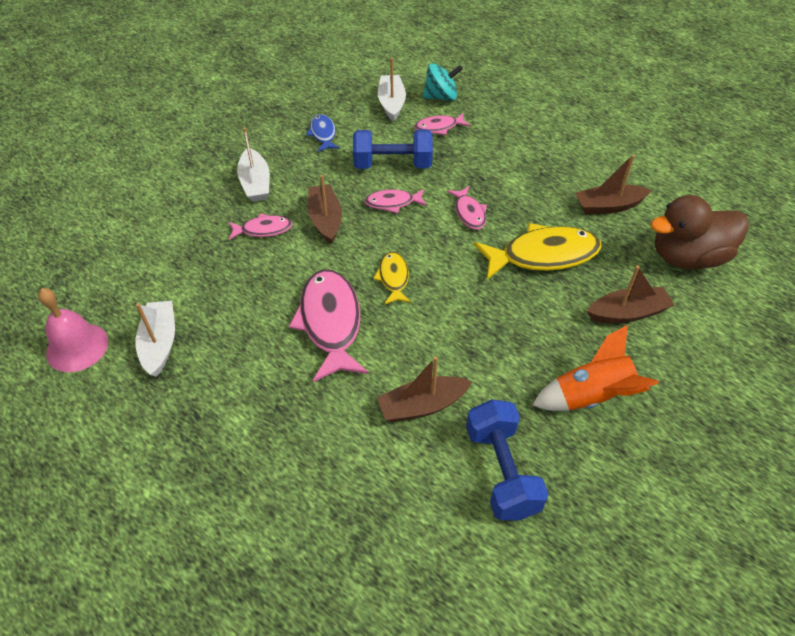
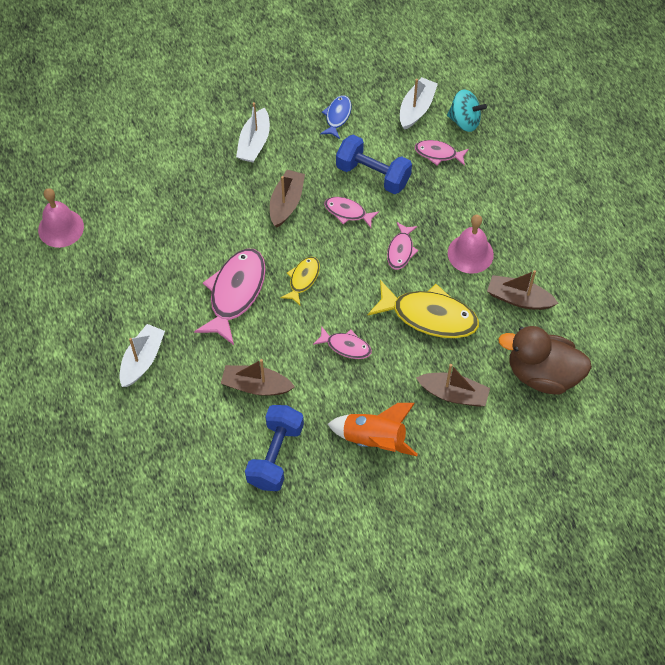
camera: 30 degrees right, 10 degrees up
white boat [135,301,175,377] -> white boat moved to [120,324,165,387]
pink fish [229,213,293,240] -> pink fish moved to [313,326,372,359]
none -> pink bell [448,215,494,274]

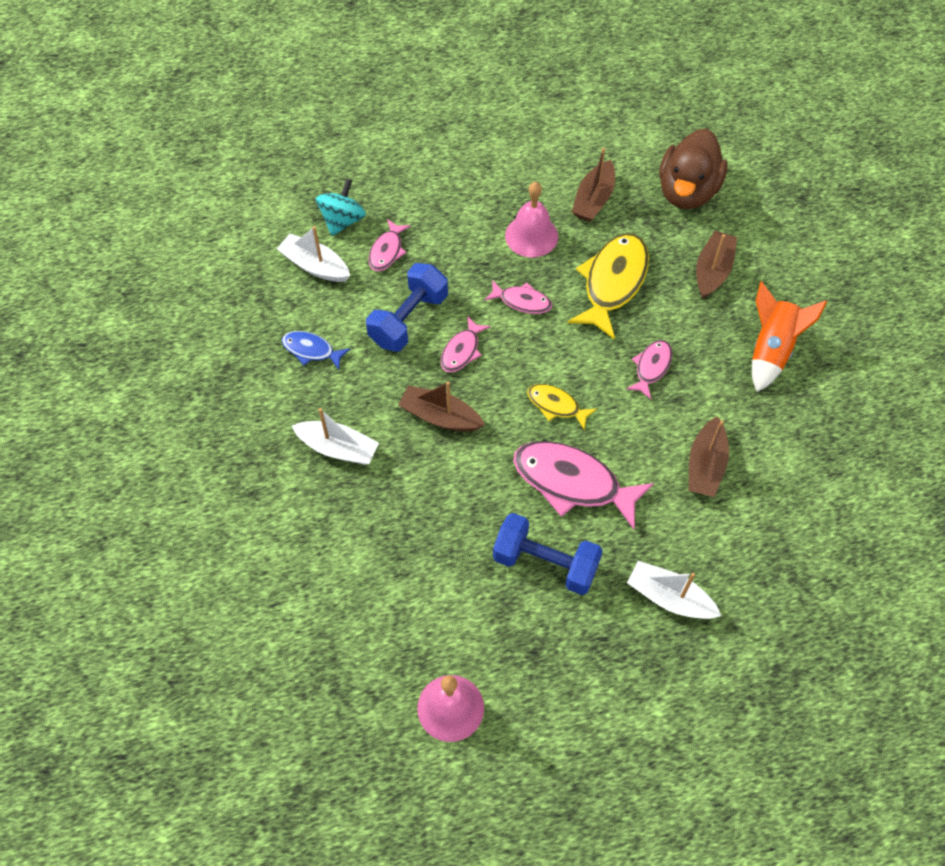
camera: 85 degrees left, 0 degrees up
blue dumbbell [245,405,304,491] -> blue dumbbell moved to [493,513,603,595]

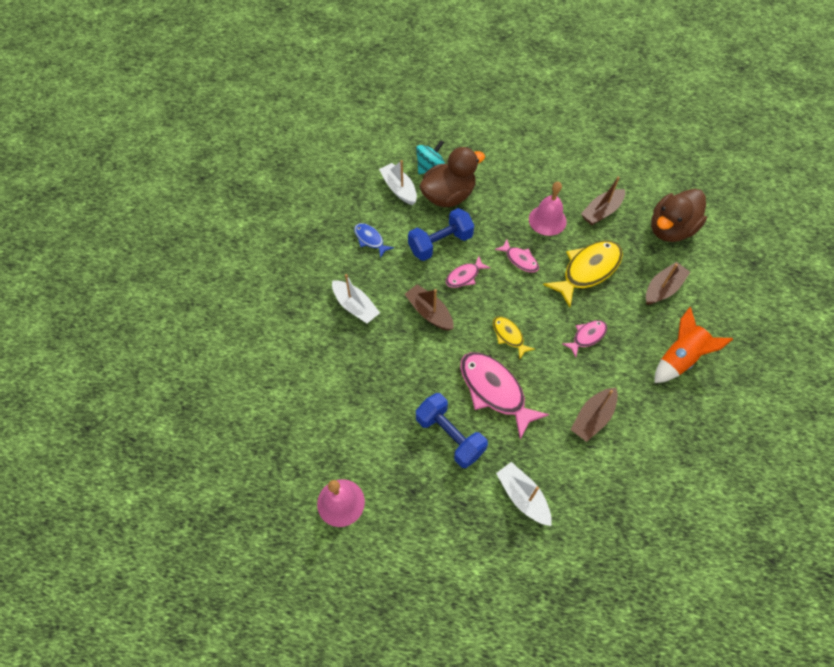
camera: 25 degrees right, 0 degrees up
pink fish [368,219,411,271] -> brown duck [419,147,485,207]

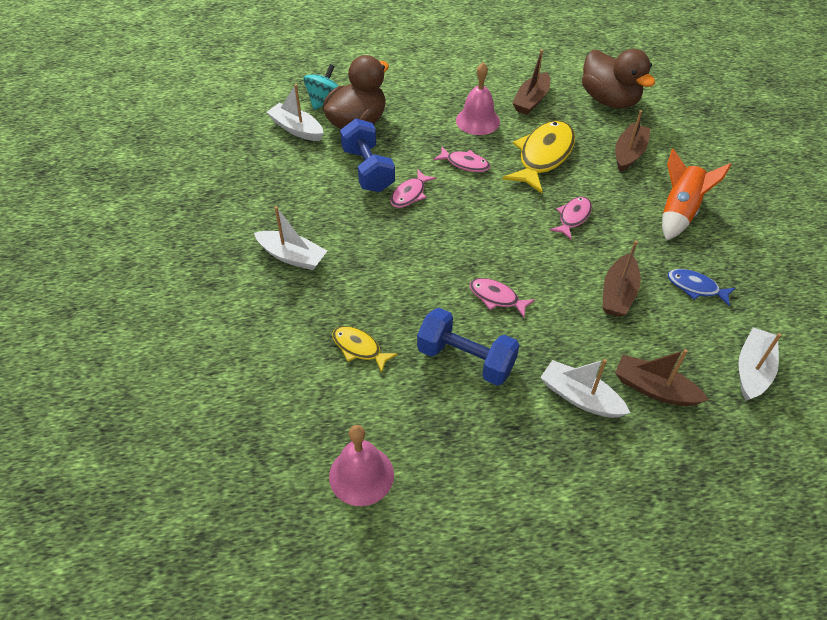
camera: 20 degrees left, 10 degrees down
blue fish [354,223,394,258] -> blue fish moved to [668,269,735,307]
brown boat [405,284,454,331] -> brown boat moved to [615,349,708,406]
blue dumbbell [408,208,474,261] -> blue dumbbell turned 60 degrees counterclockwise [340,119,395,192]
pink fish [460,352,549,440] -> pink fish [469,278,535,317], size x0.53
yellow fish [493,316,535,359] -> yellow fish moved to [332,326,398,373]
brown duck [651,189,707,242] -> brown duck turned 60 degrees counterclockwise [582,49,655,109]
none -> white boat [738,327,781,401]

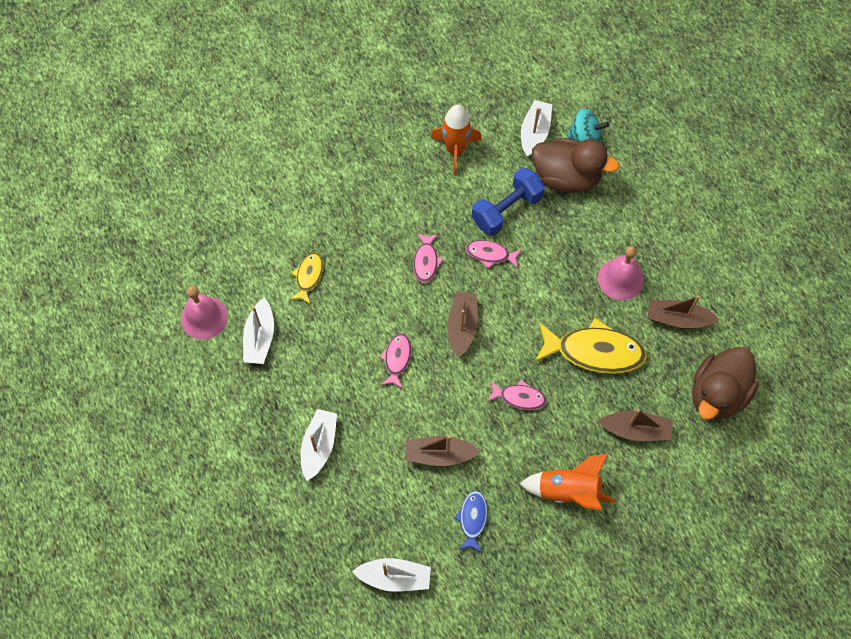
camera: 70 degrees right, 15 degrees up
white boat [254,206,327,270] -> white boat moved to [243,297,274,364]
blue dumbbell [417,308,519,386] -> none
pink fish [433,147,491,172] -> pink fish moved to [413,233,444,283]
brown boat [615,349,708,406] -> brown boat moved to [447,292,478,358]
none -> orange rocket [431,105,482,176]

